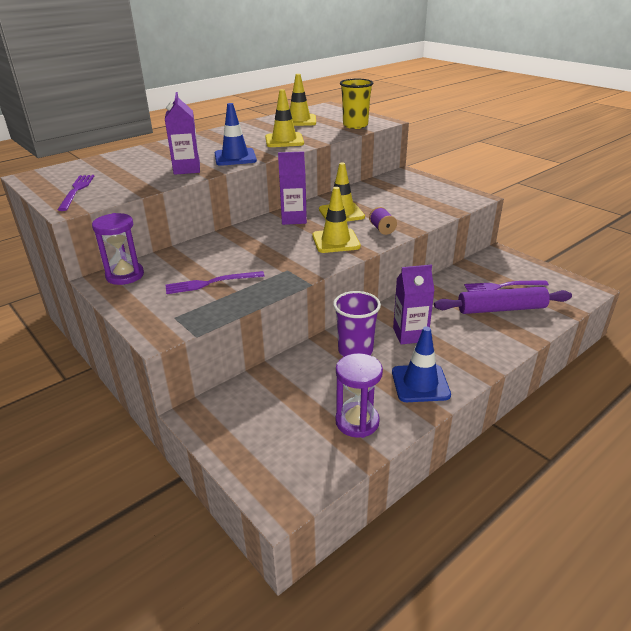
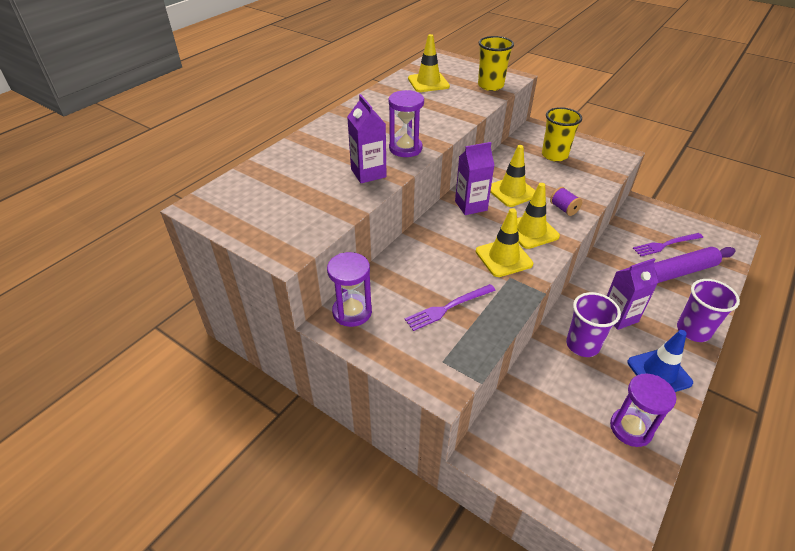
camera: 15 degrees left, 10 degrees up
purple fork [58,175,94,211] -> none
blue traffic cone [215,103,257,166] -> purple hourglass [389,90,424,157]
yellow traffic cone [265,89,304,147] -> yellow traffic cone moved to [476,208,533,277]
none -> yellow cup [542,107,582,162]
none -> purple cup [677,279,740,342]

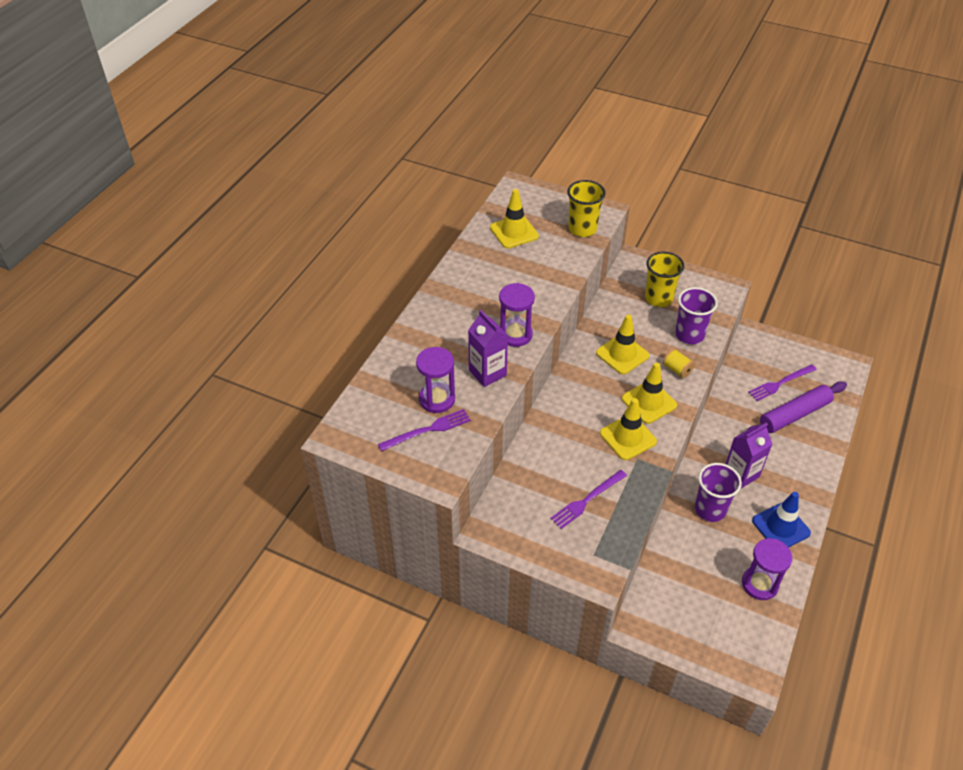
camera: 10 degrees left, 5 degrees up
purple hourglass [327,252,372,327] -> purple hourglass moved to [416,347,455,413]
purple carton [455,142,495,215] -> none
purple spool [550,187,582,216] -> yellow spool [663,349,695,378]
purple cup [677,279,740,342] -> purple cup moved to [675,287,718,344]
none -> purple fork [378,409,471,451]

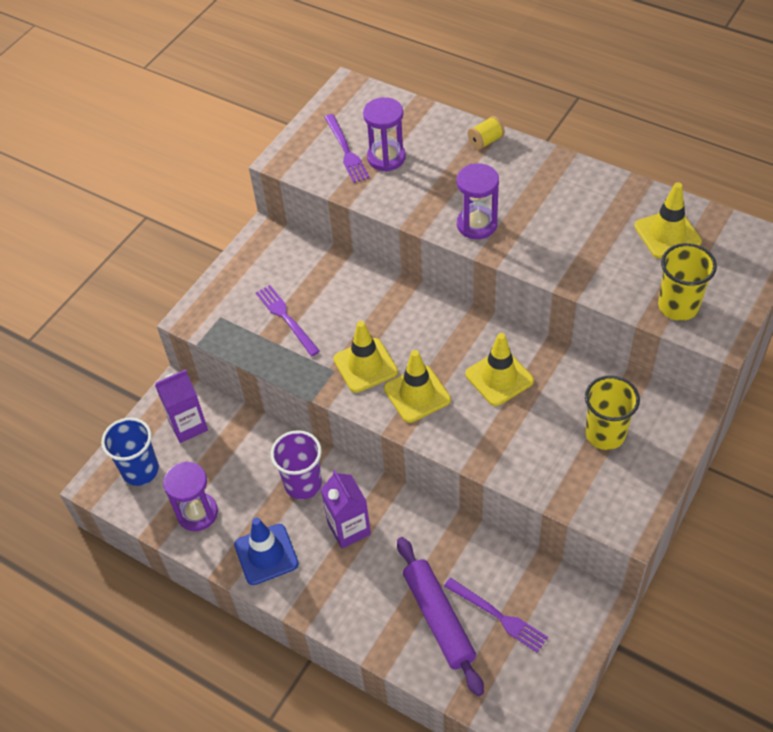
camera: 100 degrees right, 5 degrees up
purple carton [468,310,508,387] -> purple carton moved to [155,369,208,443]
yellow spool [663,349,695,378] -> yellow spool moved to [468,116,505,150]
purple cup [675,287,718,344] -> none
purple fork [748,364,817,401] -> purple fork turned 150 degrees clockwise [444,578,548,653]
none -> blue cup [101,418,159,486]

